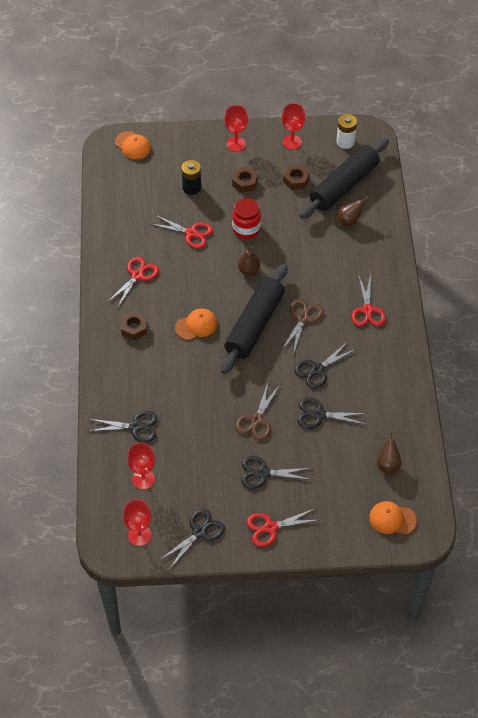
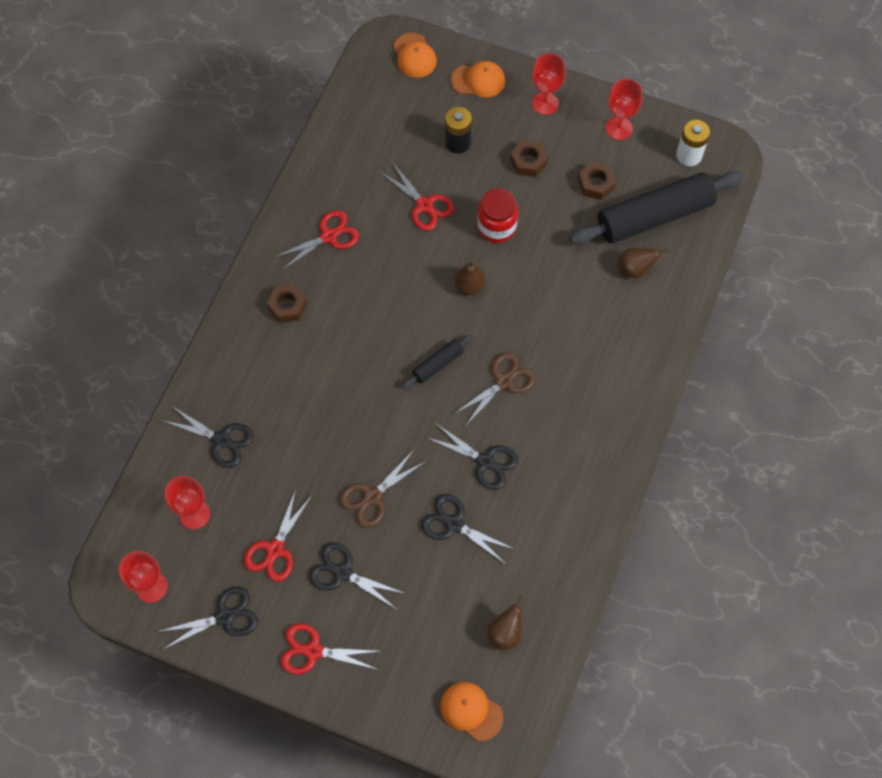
camera: 25 degrees right, 10 degrees up
orange cap [175,308,217,340] -> orange cap moved to [451,61,505,97]
black rolling pin [221,264,287,374] -> black rolling pin [402,334,473,389], size x0.45
black scissors [294,341,356,389] -> black scissors turned 135 degrees counterclockwise [426,423,518,490]
red scissors [352,274,386,326] -> red scissors moved to [244,489,311,582]

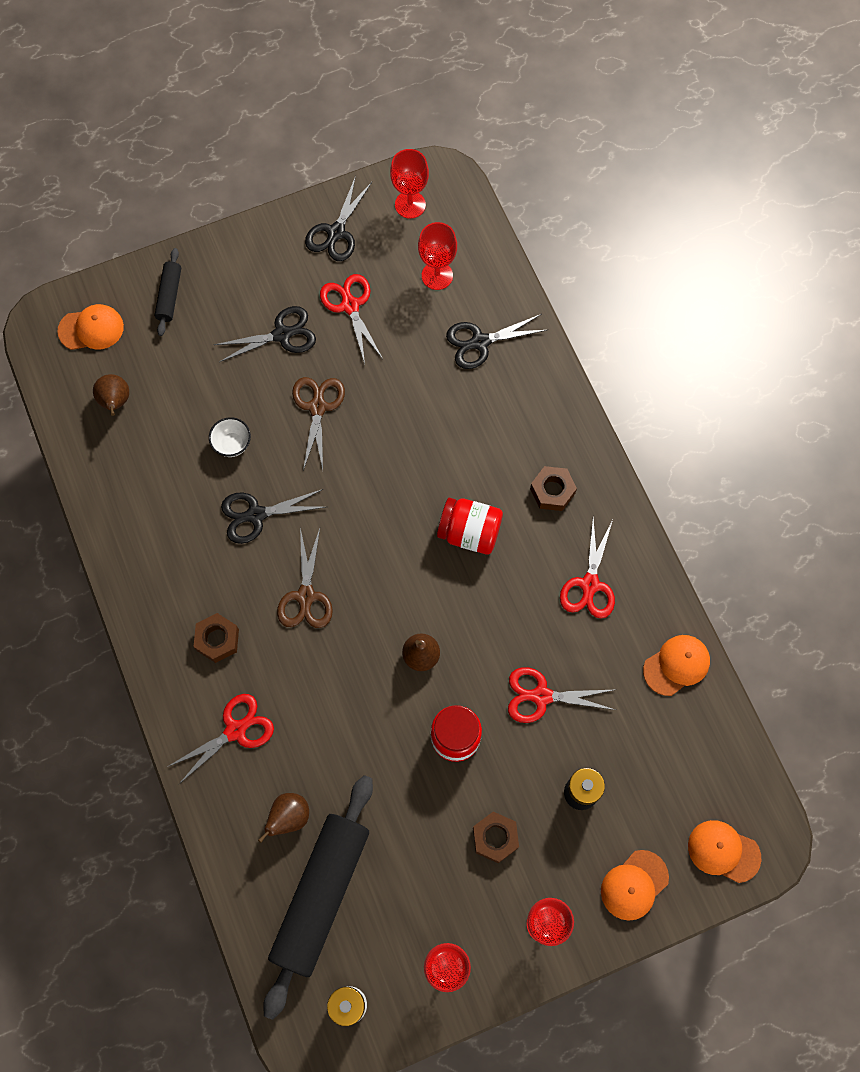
camera: 135 degrees right, 5 degrees up
red scissors [280,623,380,674] -> red scissors moved to [167,694,274,784]
black rolling pin [402,334,473,389] -> black rolling pin moved to [155,248,181,336]
black scissors [421,494,516,564] -> white bowl [209,417,251,457]
brown nut [578,162,616,200] -> brown nut moved to [193,613,239,663]
none -> red jar [437,498,503,554]
none -> orange cap [643,635,710,696]

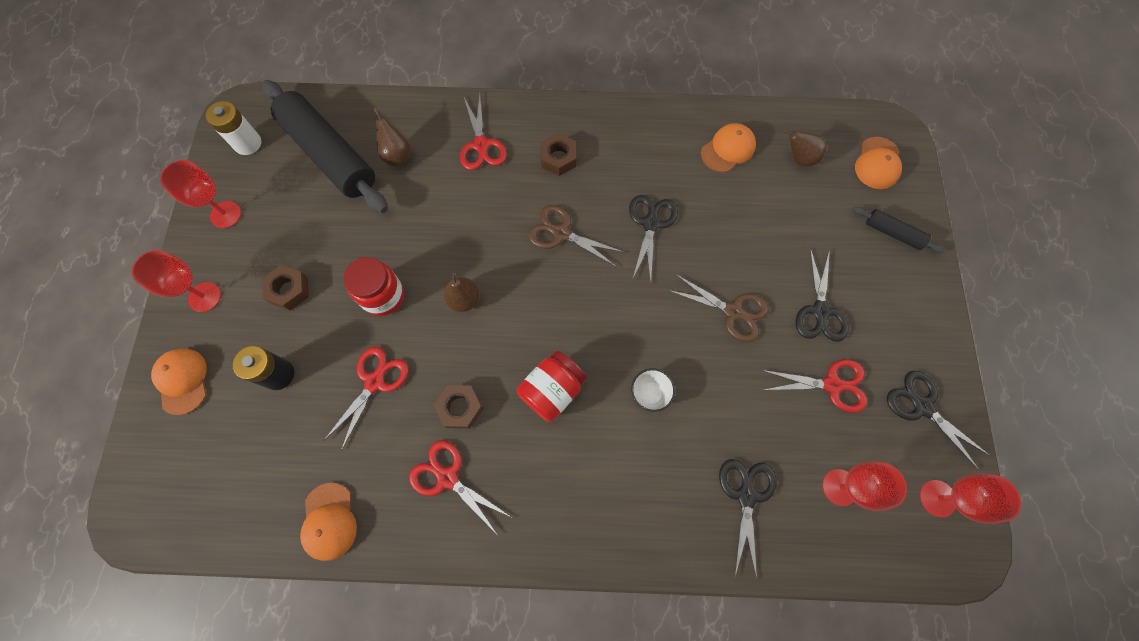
camera: 115 degrees right, 0 degrees up
white bowl [209,417,251,457] -> white bowl moved to [631,368,675,412]
brown nut [530,466,577,511] -> brown nut moved to [434,385,483,429]
orange cap [688,820,761,883] -> orange cap moved to [701,123,756,173]

